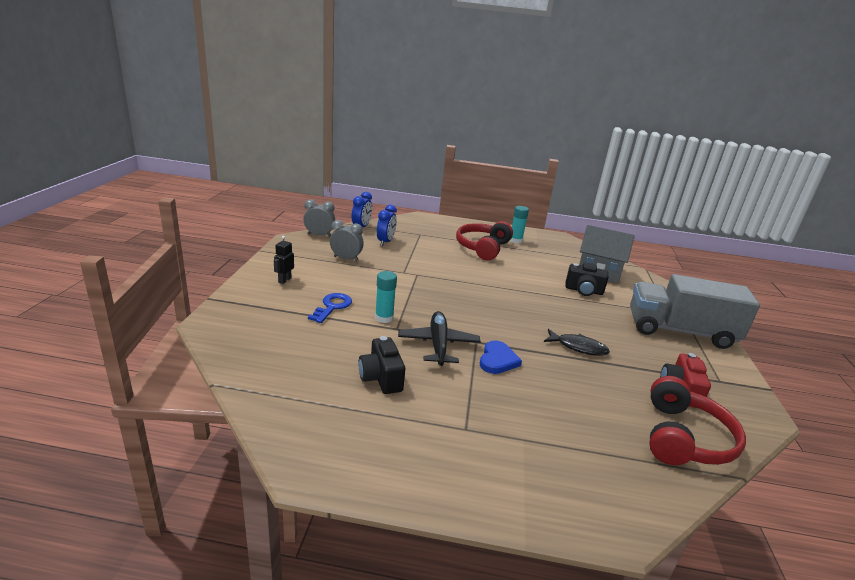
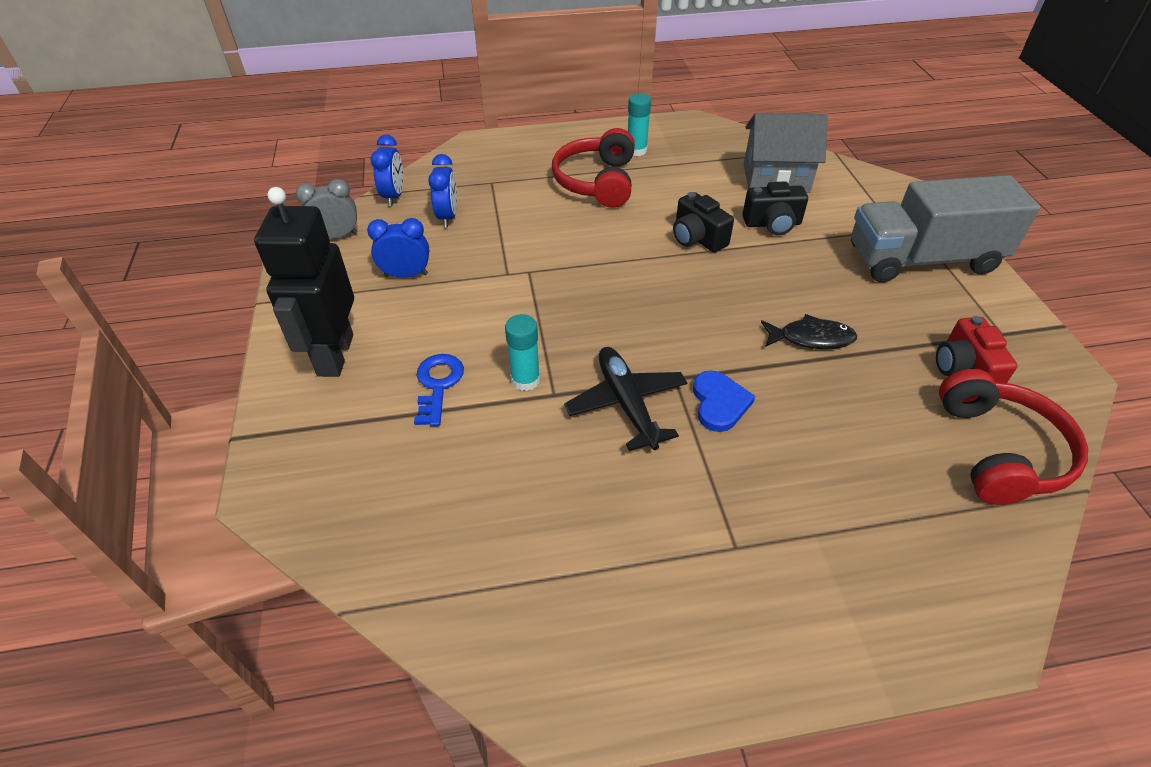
camera: 15 degrees left, 20 degrees up
black robot [274,236,294,284] -> black robot [254,187,354,377], size x2.38
grey clock [330,220,364,262] -> blue clock [367,218,429,278]
black camera [359,336,405,394] -> black camera moved to [673,192,734,253]

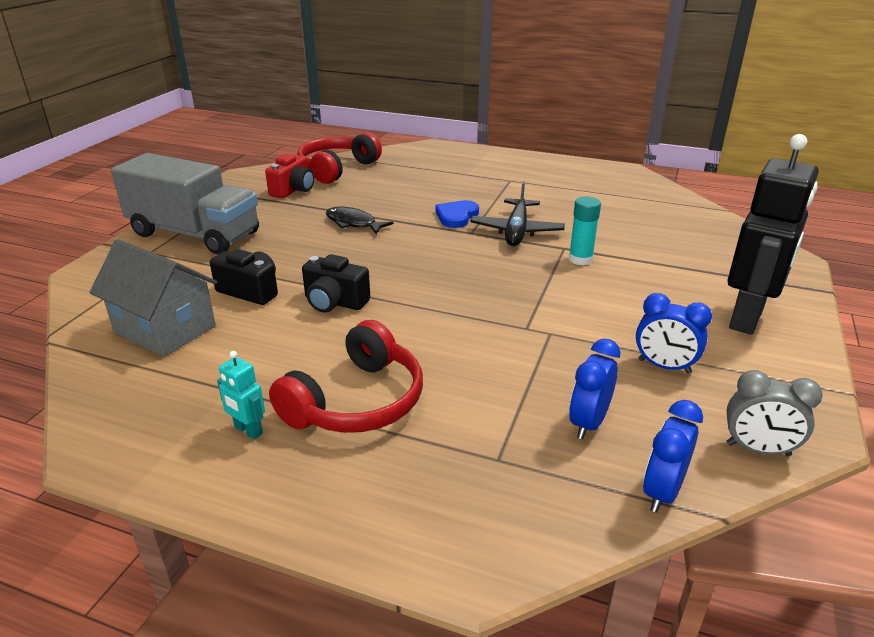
camera: 150 degrees left, 15 degrees down
blue key [414,354,464,426] -> none
turquoise glue stick [628,93,651,156] -> turquoise robot [217,351,265,440]
black camera [673,192,734,253] -> black camera turned 120 degrees clockwise [302,254,370,313]

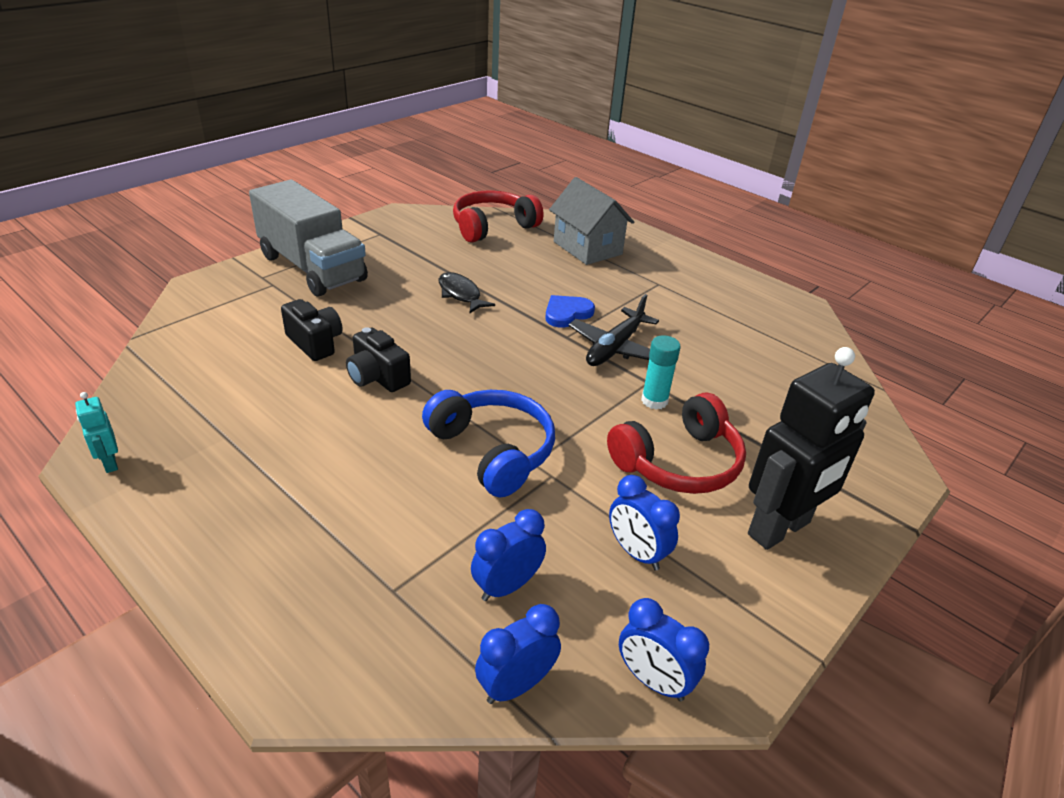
camera: 20 degrees right, 5 degrees up
grey house [90,239,217,357] -> grey house moved to [549,177,634,265]
turquoise robot [217,351,265,440] -> turquoise robot moved to [75,392,118,473]
red camera [265,154,314,198] -> none
red headphones [269,320,423,433] -> red headphones moved to [607,393,746,494]
grey clock [727,370,823,456] -> blue clock [619,598,709,701]
none -> blue headphones [422,390,555,498]

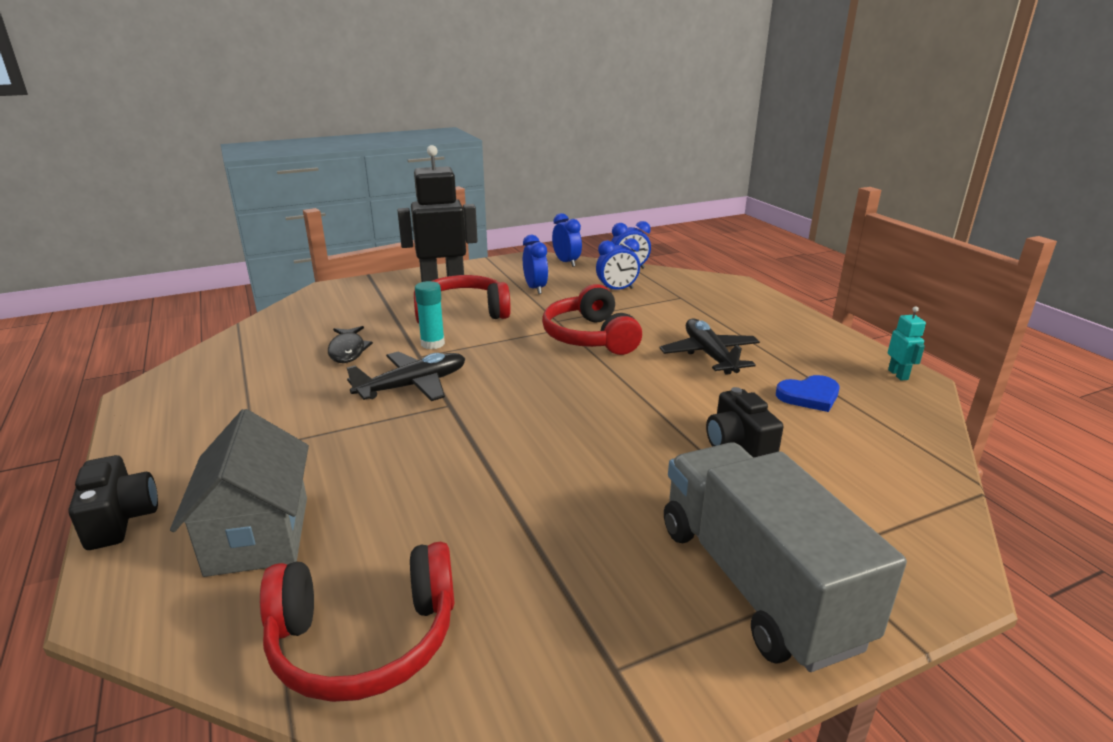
camera: 155 degrees left, 10 degrees down
black camera [346,327,411,392] -> black camera moved to [68,455,158,550]
blue headphones [422,390,555,498] -> red headphones [542,284,642,355]
black fish [439,272,495,313] -> black fish moved to [328,326,373,363]
blue heart [545,295,595,328] -> blue heart moved to [776,375,840,412]
none -> black plane [660,319,760,375]

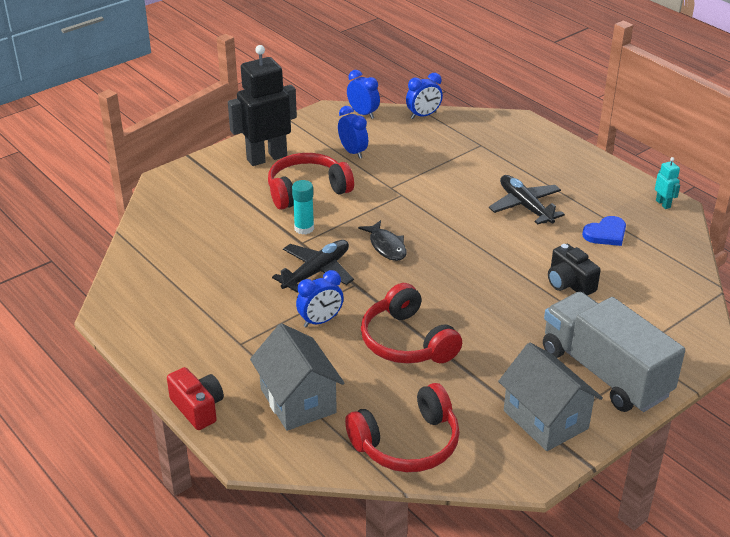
camera: 15 degrees left, 10 degrees up
black camera [68,455,158,550] -> red camera [167,367,224,430]
black fish [328,326,373,363] -> black fish moved to [358,220,406,261]
red headphones [542,284,642,355] -> red headphones moved to [361,283,462,363]
blue clock [596,238,640,290] -> blue clock moved to [296,270,344,327]
none -> grey house [498,342,603,451]

